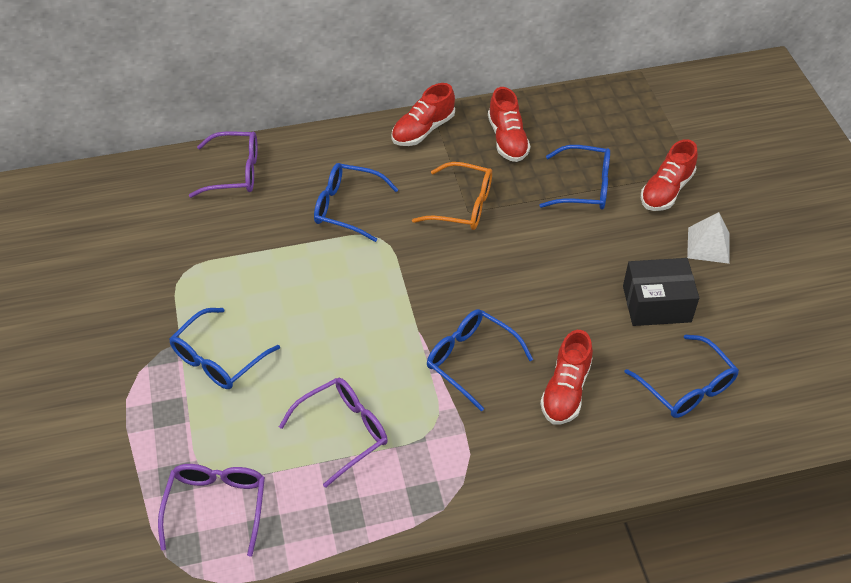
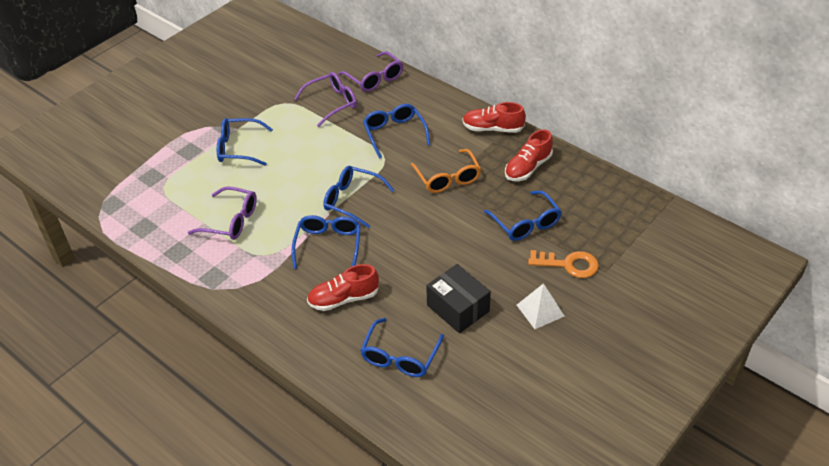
camera: 55 degrees right, 5 degrees down
purple glasses [158,464,265,557] -> purple glasses moved to [294,72,357,127]
red shoe [641,139,698,211] -> orange key [528,250,599,278]
none -> blue glasses [323,166,395,228]

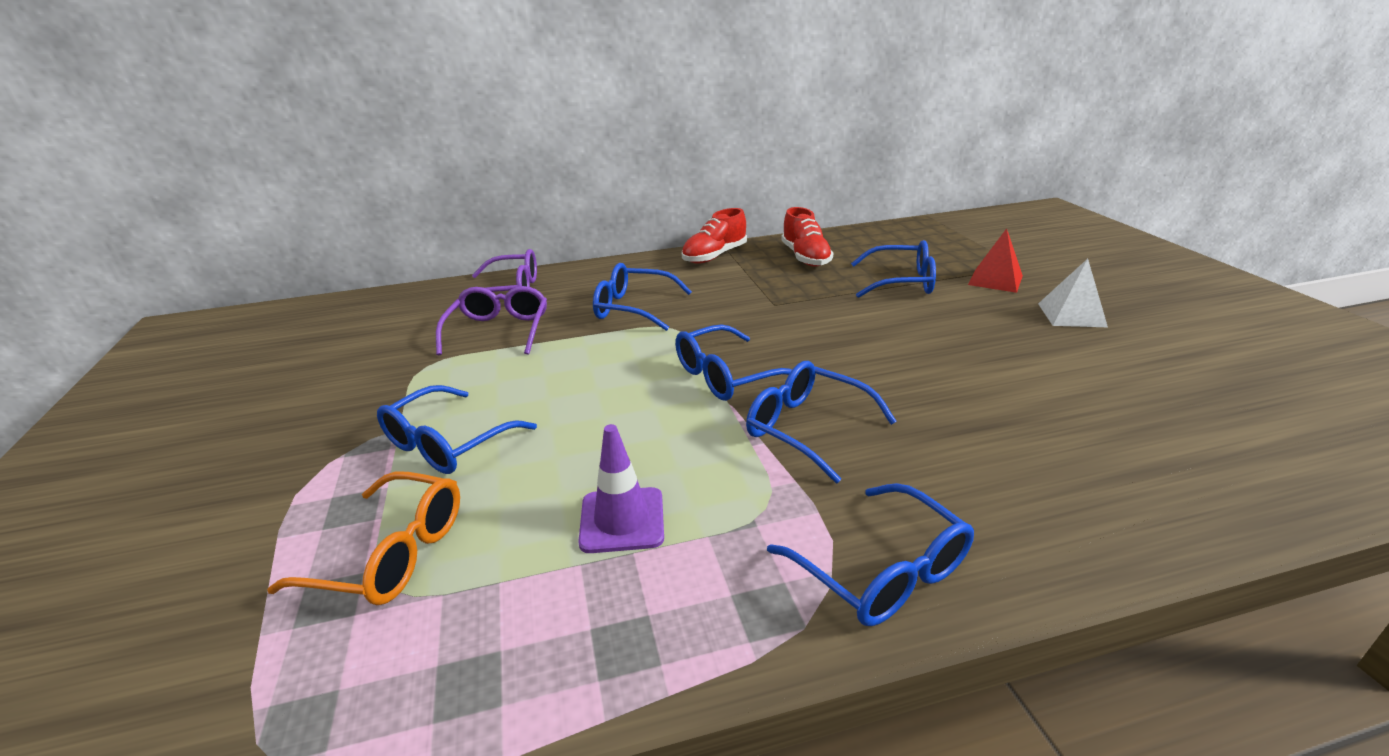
camera: 55 degrees left, 15 degrees down
purple glasses [188,186,257,240] -> purple traffic cone [578,424,664,553]
red shoe [307,264,379,311] -> none
blue glasses [360,318,444,377] -> blue glasses moved to [767,483,974,626]
orange glasses [411,149,481,193] -> orange glasses moved to [267,472,460,605]
black box [426,264,491,333] -> none
orange key [528,250,599,278] -> red pyramid [968,228,1023,293]

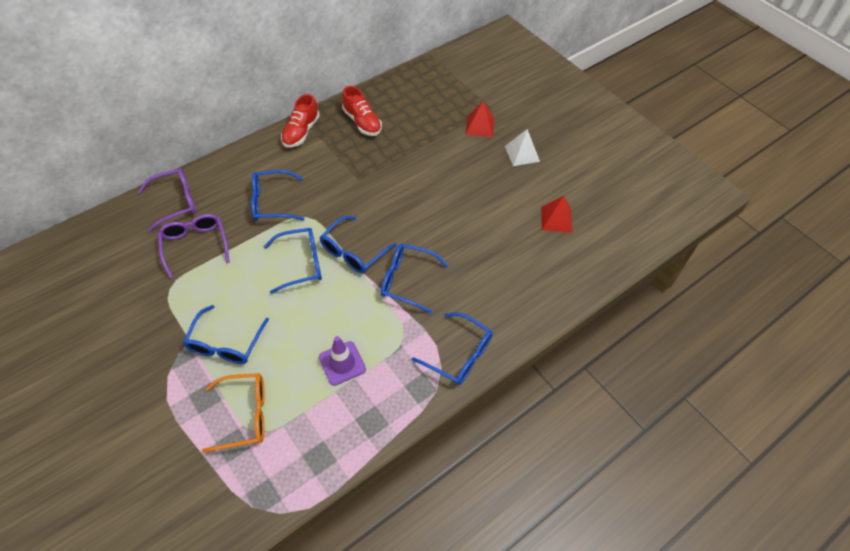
camera: 25 degrees left, 25 degrees up
blue glasses [851,240,936,298] -> blue glasses moved to [264,228,322,294]
none -> red pyramid [541,196,572,233]

